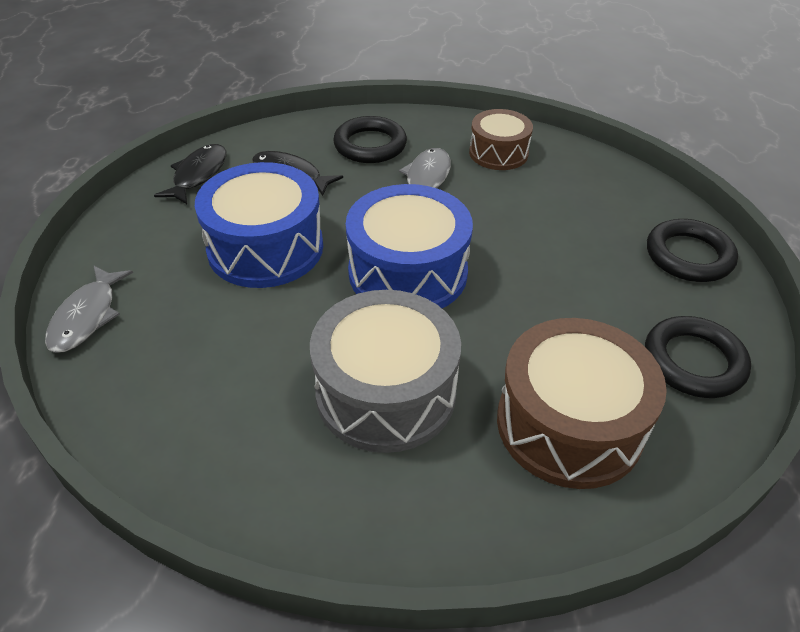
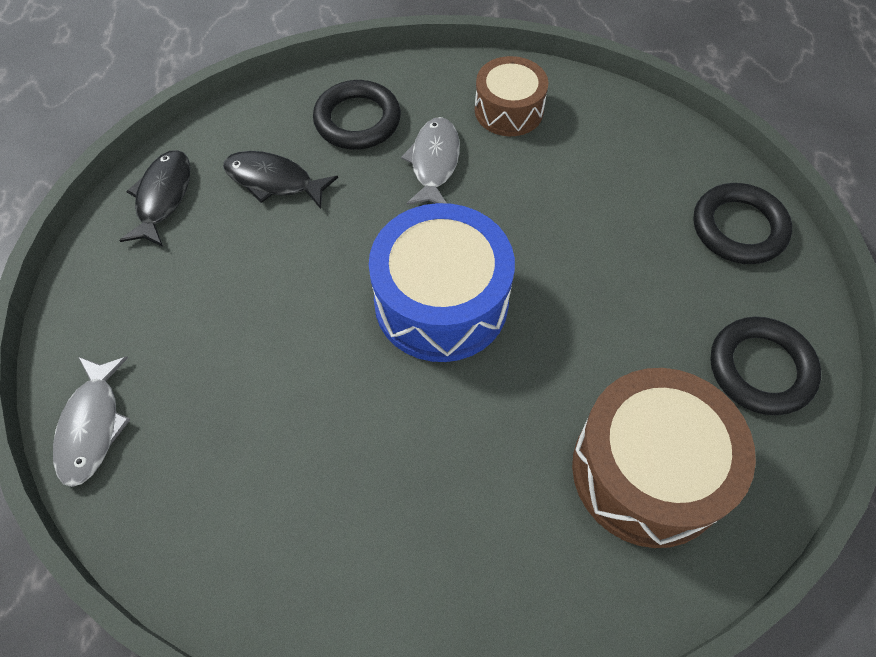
camera: 10 degrees left, 15 degrees up
blue drum [195,162,323,288] -> none
grey drum [310,290,461,453] -> none

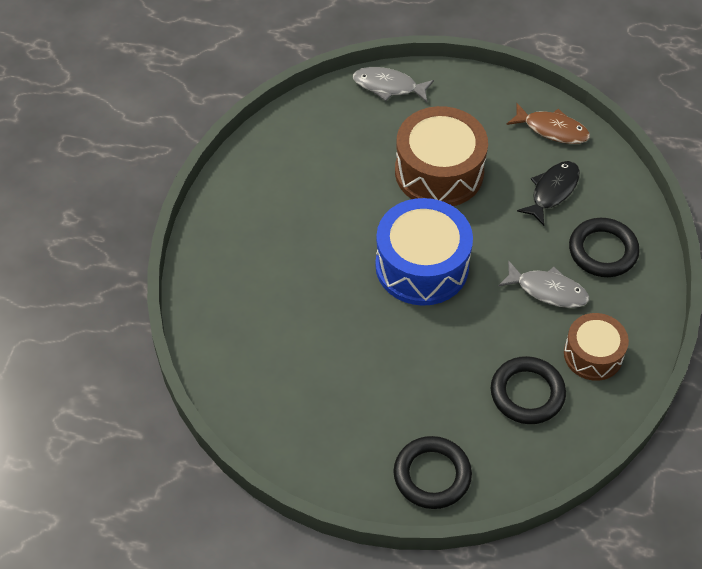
camera: 105 degrees right, 5 degrees down
black fish [119,150,190,247] -> brown fish [507,103,590,144]
brown drum [572,368,756,548] -> brown drum moved to [395,106,488,206]
black ring [710,317,821,415] -> black ring moved to [491,356,566,424]

